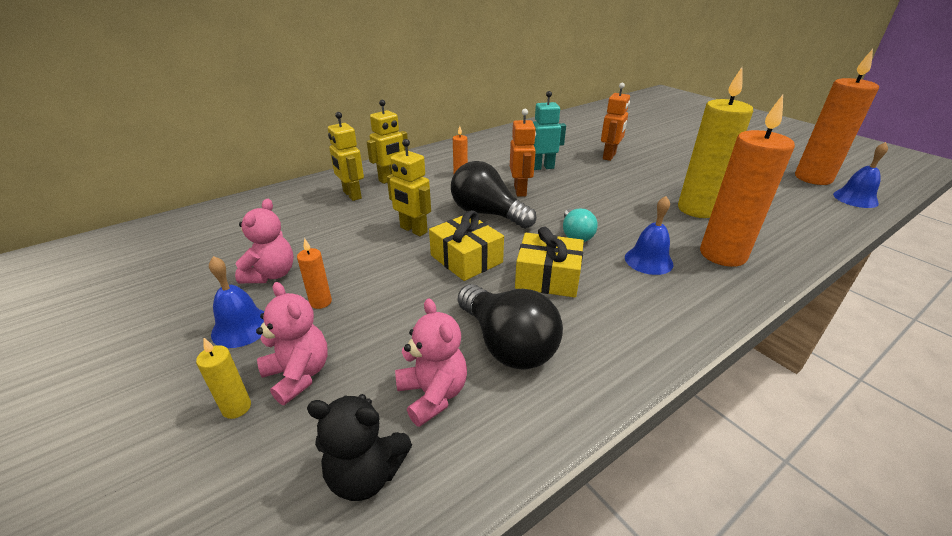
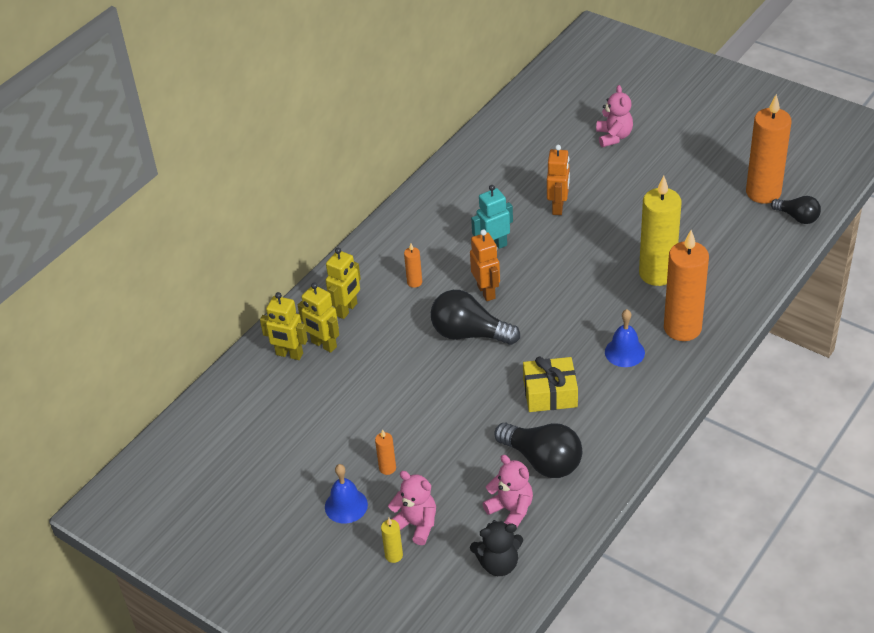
camera: 15 degrees left, 10 degrees up
pink teddy bear [235,199,294,283] -> pink teddy bear moved to [596,85,633,147]
yellow robot [387,139,431,236] -> yellow robot moved to [260,292,308,360]
yellow gift [429,210,504,281] -> none
turquoise light bulb [563,208,598,242] -> none
blue bell [833,142,888,208] -> black light bulb [771,196,821,224]

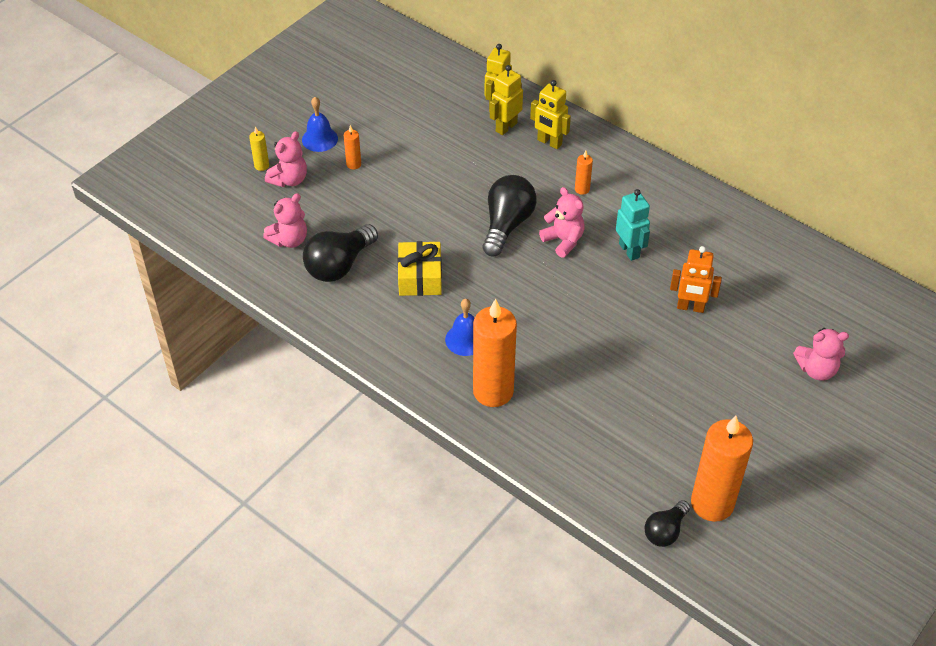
camera: 90 degrees right, 5 degrees up
orange robot [470,229,500,301] -> pink teddy bear [539,187,585,258]
black teddy bear [470,520,523,576] -> none
yellow candle [639,176,681,286] -> none

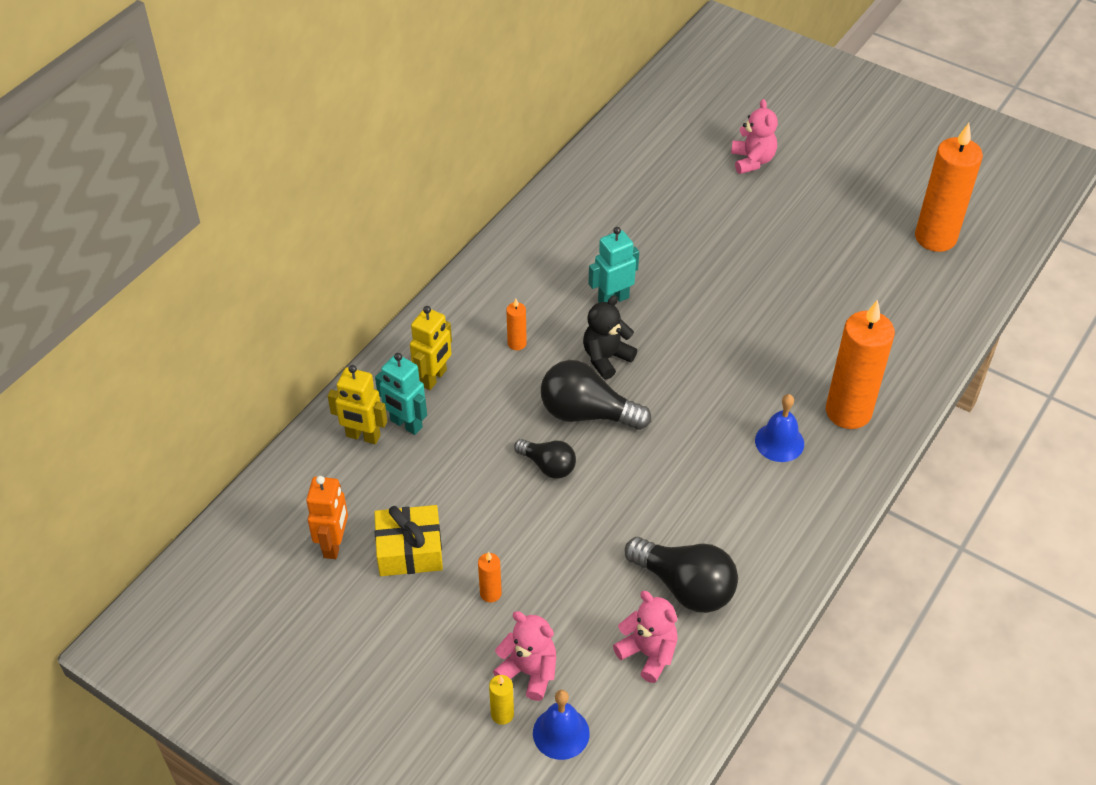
camera: 95 degrees left, 0 degrees up
blue bell [302,97,338,152] -> blue bell moved to [533,690,590,760]
yellow gift [398,241,442,296] -> yellow gift moved to [374,505,443,576]
yellow robot [490,65,523,135] -> turquoise robot [375,353,427,435]
pink teddy bear [539,187,585,258] -> black teddy bear [583,295,637,380]
black light bulb [645,500,690,547] -> black light bulb moved to [514,439,576,479]
orange robot [670,246,722,313] -> orange robot moved to [306,476,348,559]

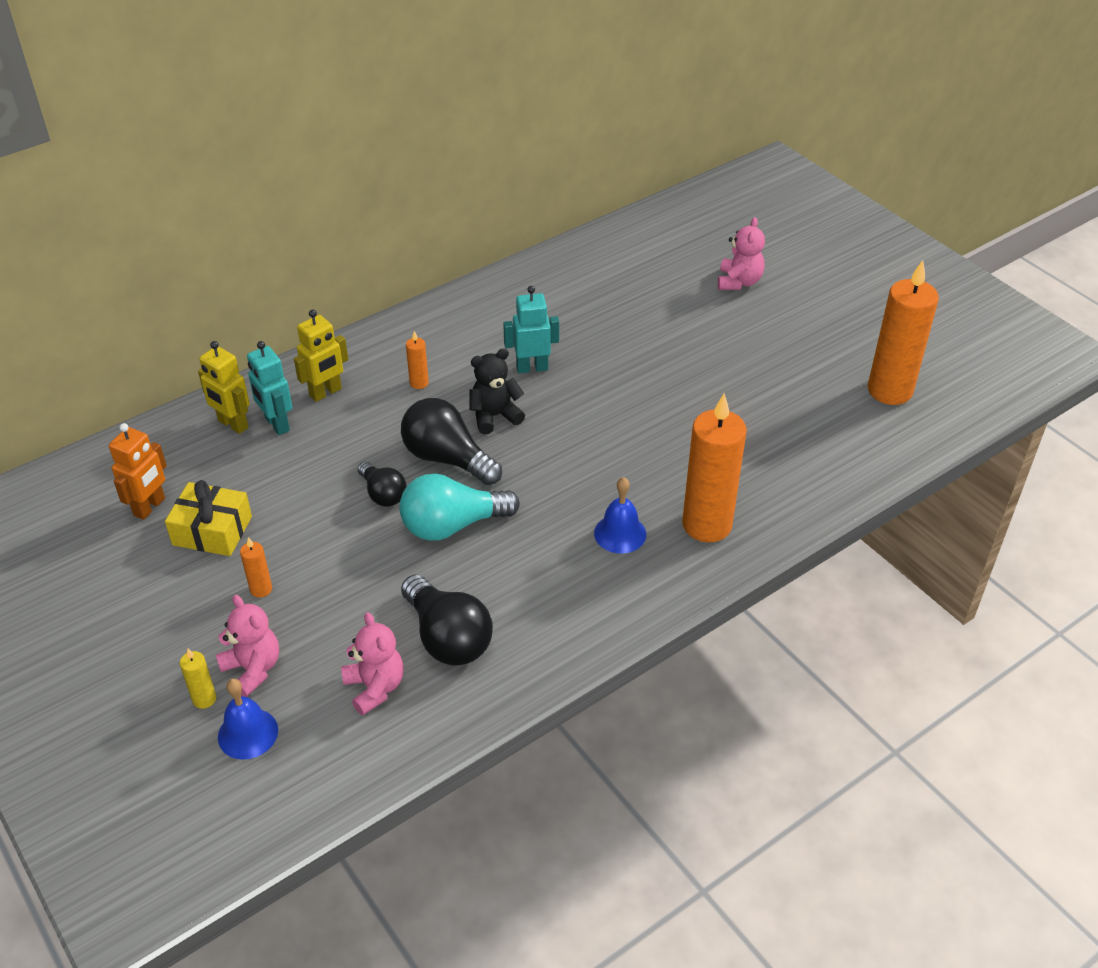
camera: 20 degrees right, 5 degrees down
none -> turquoise light bulb [399,474,520,541]

